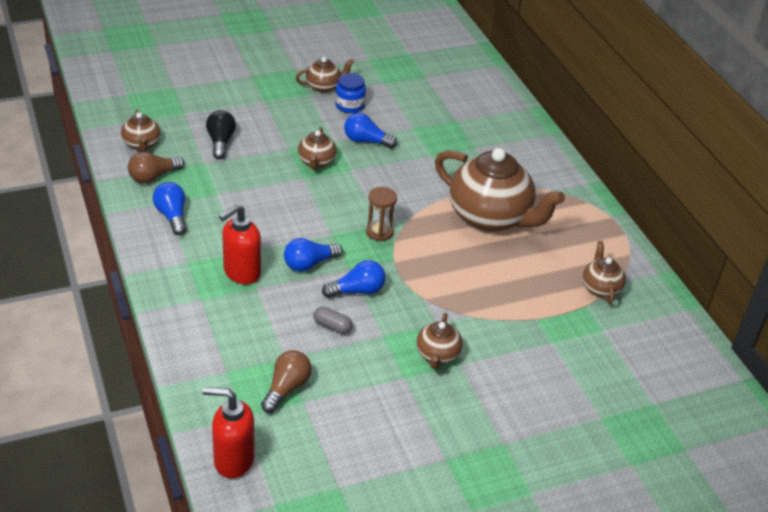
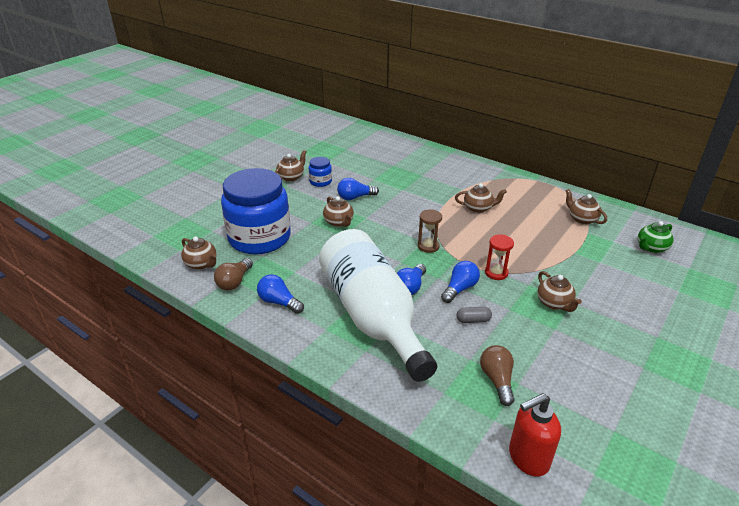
camera: 30 degrees left, 5 degrees down
black light bulb [206,110,236,159] -> blue jar [221,168,291,255]
red soap dispenser [219,204,261,284] -> white bottle [319,229,437,382]
brown teapot [435,148,565,232] -> brown teapot [455,183,507,213], size x0.47
none -> red hourglass [485,234,514,280]
none -> green teapot [638,221,673,253]

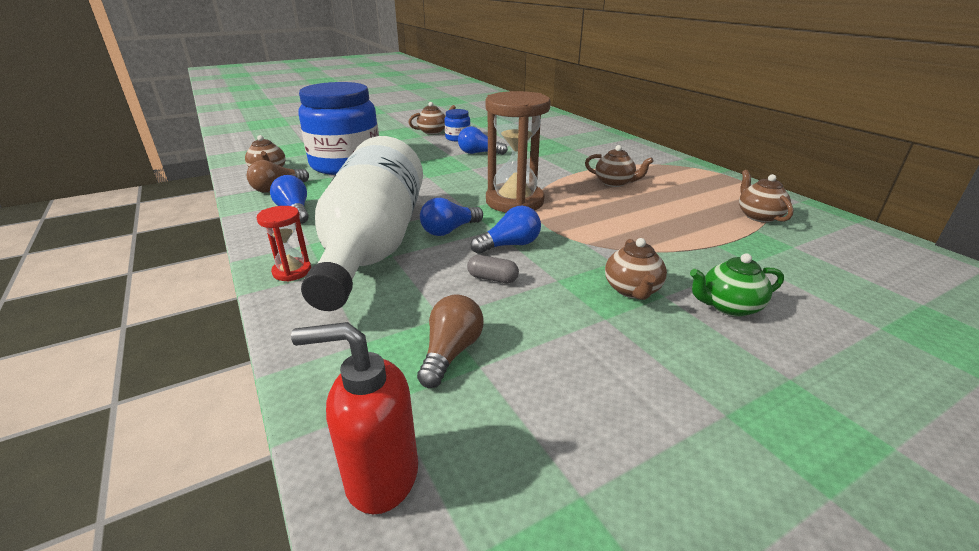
camera: 25 degrees right, 5 degrees down
brown teapot [323,196,354,227] -> none
brown hourglass [418,209,442,253] -> brown hourglass [485,91,551,213], size x2.04
red hourglass [485,234,514,280] -> red hourglass moved to [257,206,311,282]
green teapot [638,221,673,253] -> green teapot moved to [690,253,784,317]

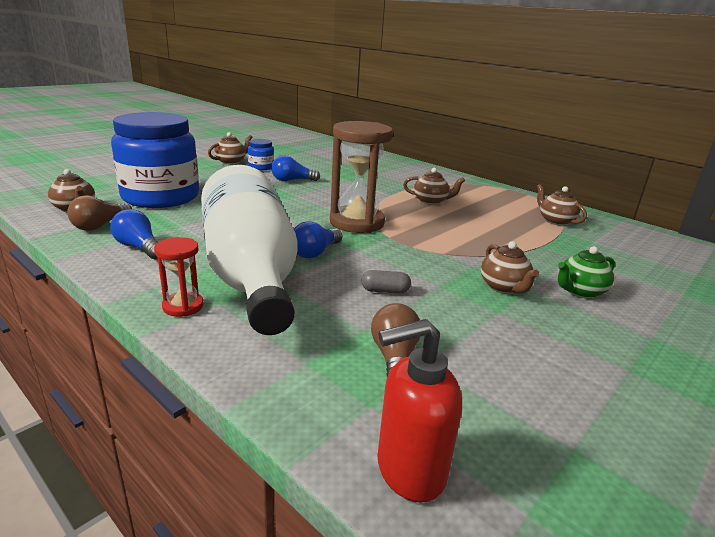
camera: 20 degrees left, 5 degrees down
blue light bulb [471,206,541,254] -> none

